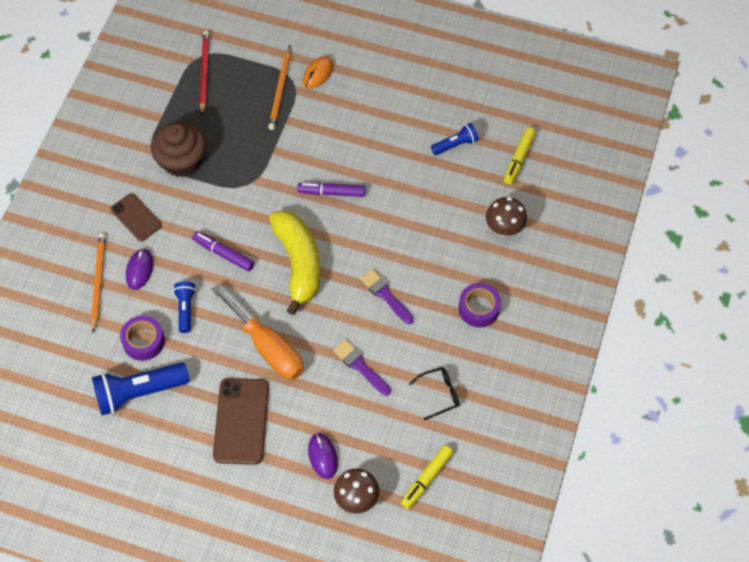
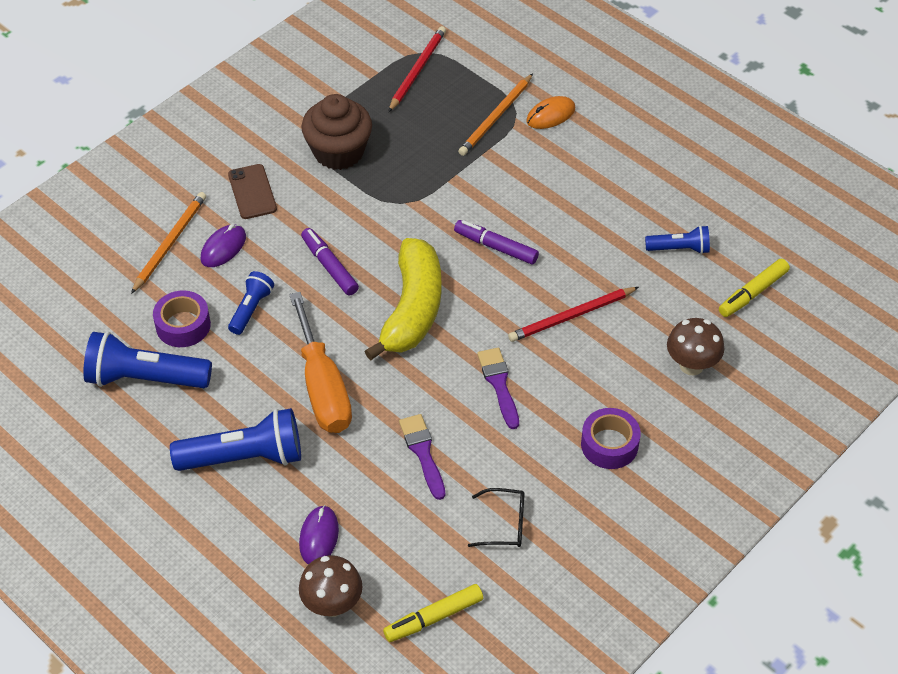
camera: 25 degrees right, 10 degrees down
brown phone [213,378,269,465] -> blue flashlight [170,408,301,471]
none -> red pencil [508,287,639,342]

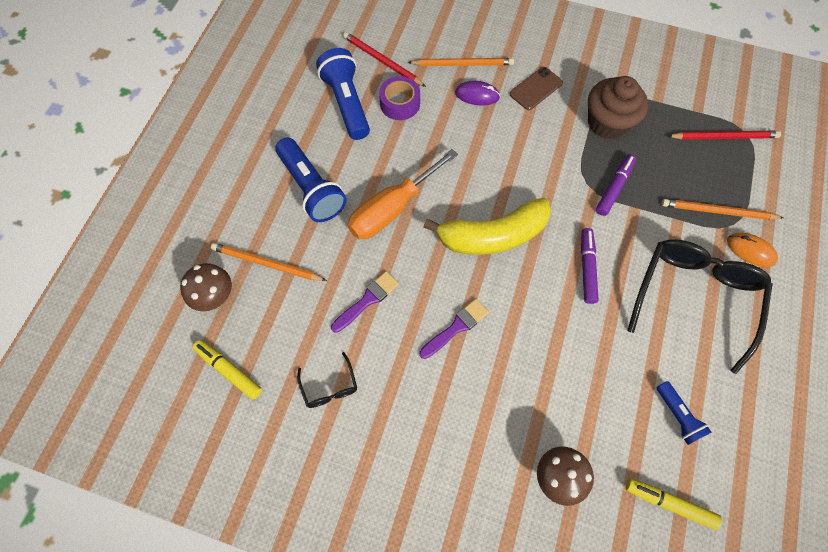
camera: 65 degrees right, 15 degrees up
blue flashlight [228,271,274,335] -> none
purple mouse [299,505,339,564] -> orange pencil [211,243,327,281]
purple marker [301,228,359,296] -> purple marker moved to [596,154,636,216]
red pencil [508,287,639,342] -> red pencil moved to [343,32,426,87]
purple tape [581,408,641,469] -> none
none -> black glasses [627,239,772,374]

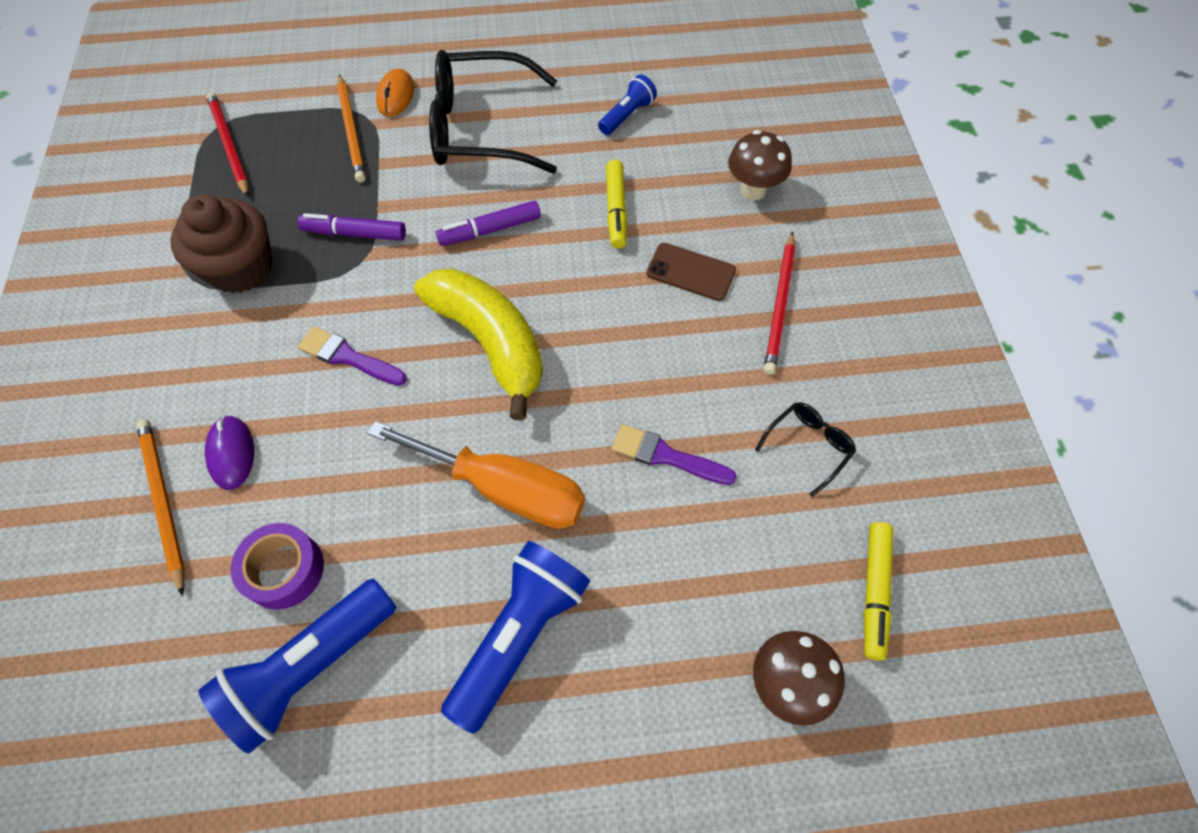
camera: 115 degrees left, 5 degrees down
orange pencil [211,243,327,281] -> none
red pencil [343,32,426,87] -> red pencil moved to [764,231,795,375]
purple brush [419,299,489,359] -> purple brush moved to [298,326,407,386]
brown phone [510,67,563,110] -> brown phone moved to [646,243,736,301]
yellow marker [626,478,722,530] -> yellow marker moved to [606,160,627,249]

